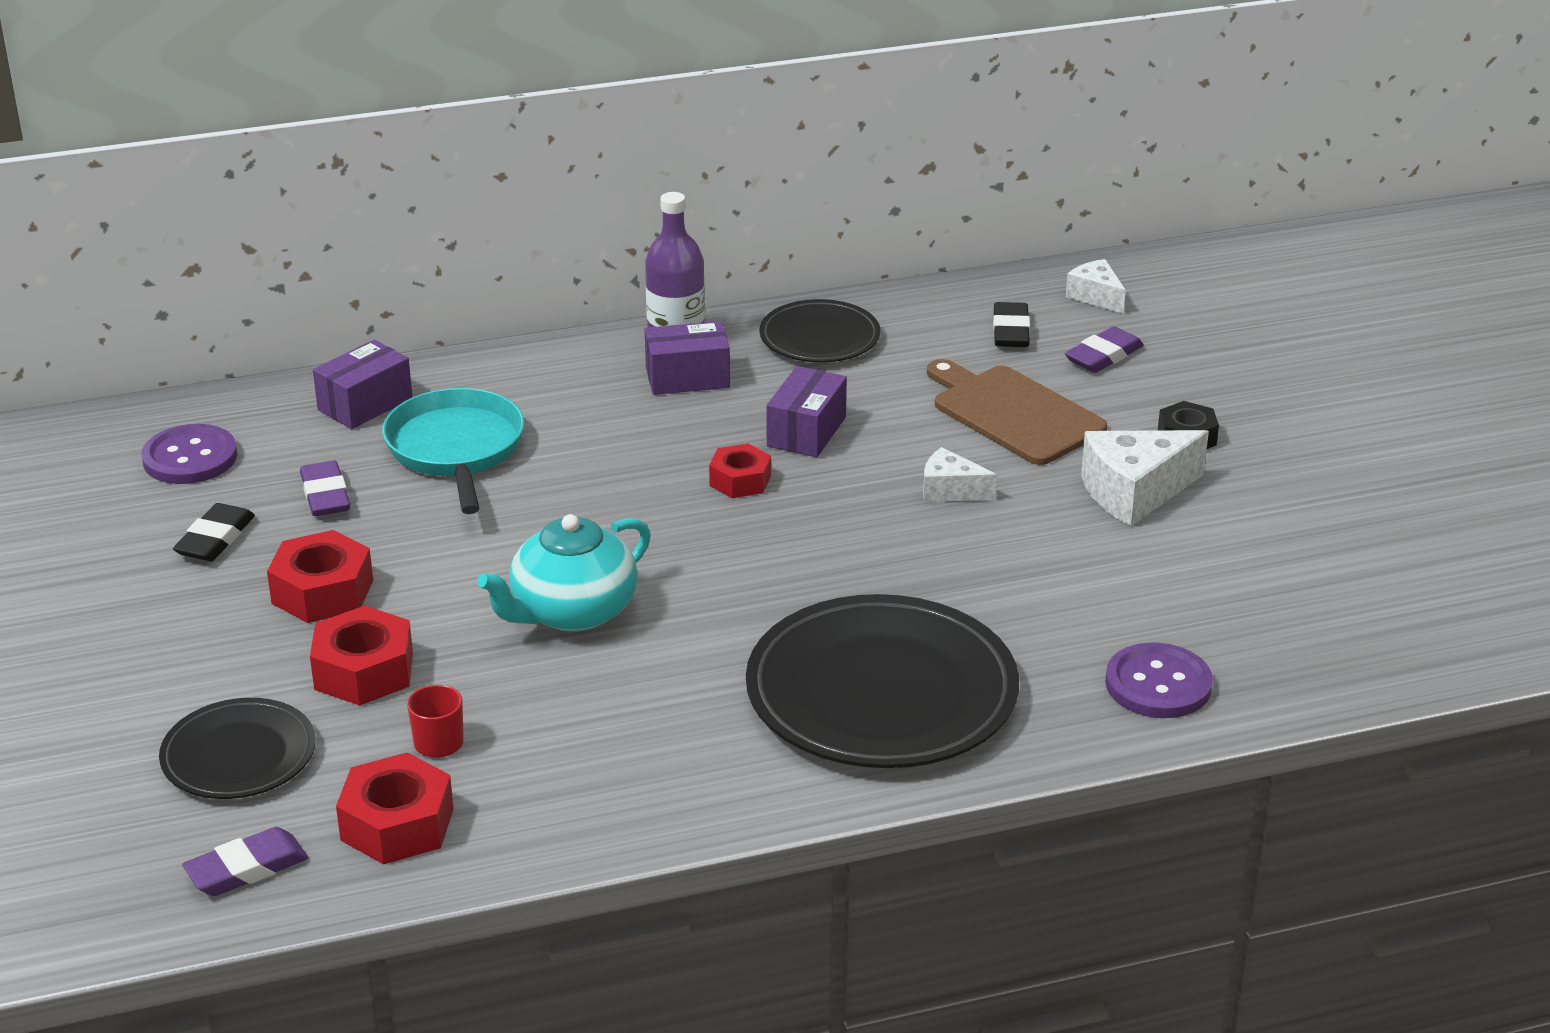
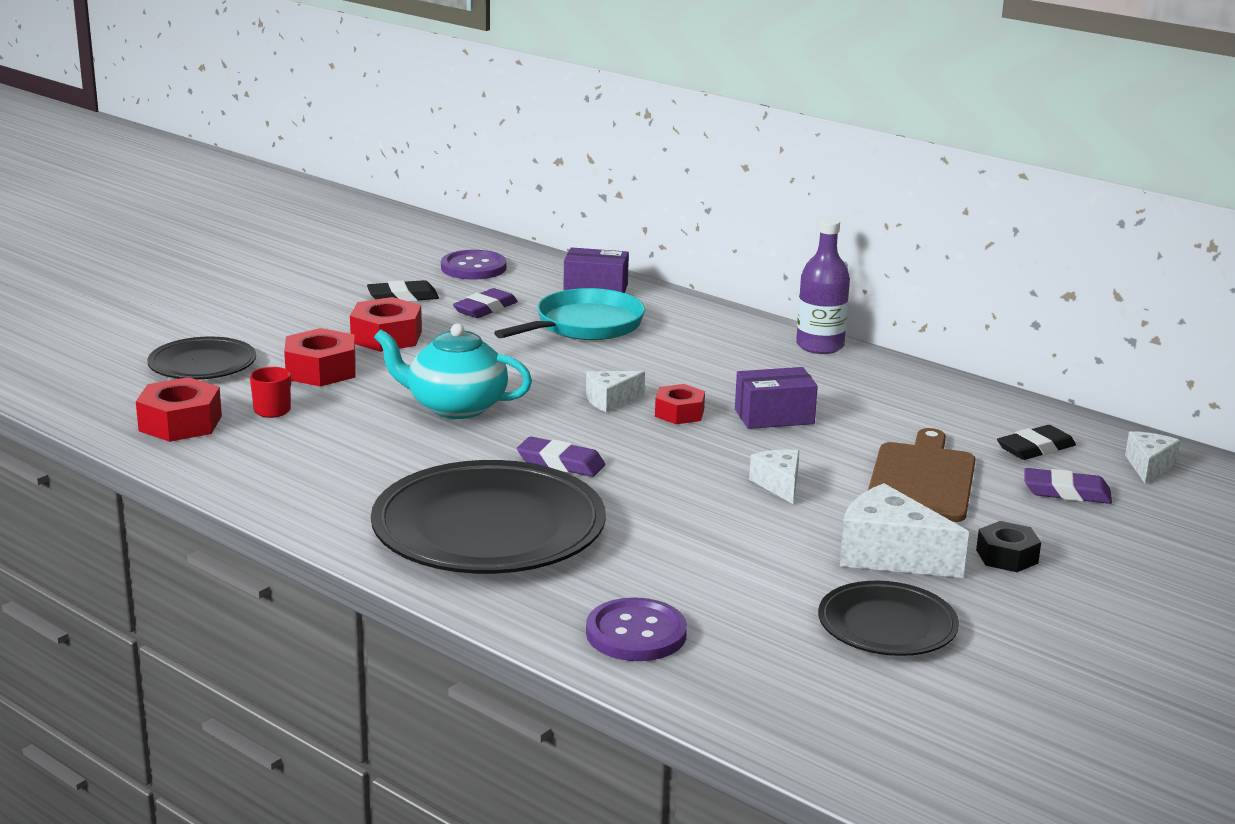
camera: 55 degrees right, 10 degrees down
purple eraser [182,827,308,896] -> purple eraser moved to [517,436,605,477]
purple box [645,321,730,395] -> none
black plate [759,299,881,362] -> black plate moved to [818,581,959,656]
none -> white cheese [586,371,645,412]

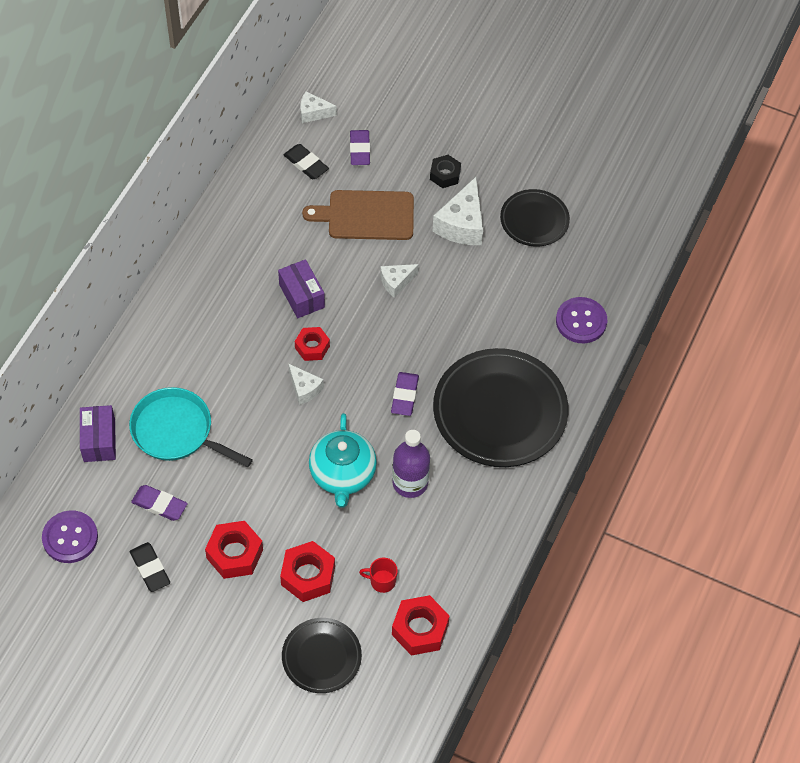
camera: 105 degrees left, 35 degrees up
purple bottle [796,218,850,354] -> purple bottle moved to [392,430,430,498]

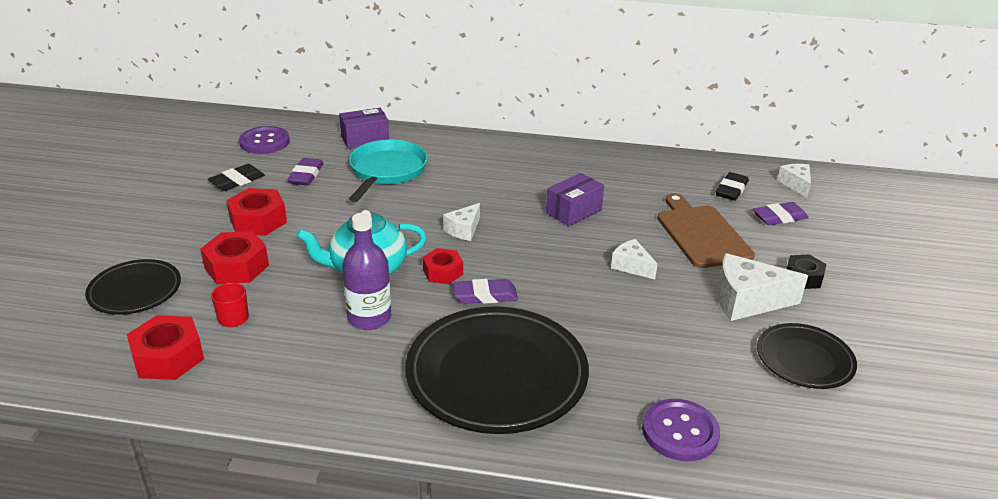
camera: 75 degrees right, 25 degrees down
red nut [295,327,330,361] -> red nut moved to [423,248,463,284]

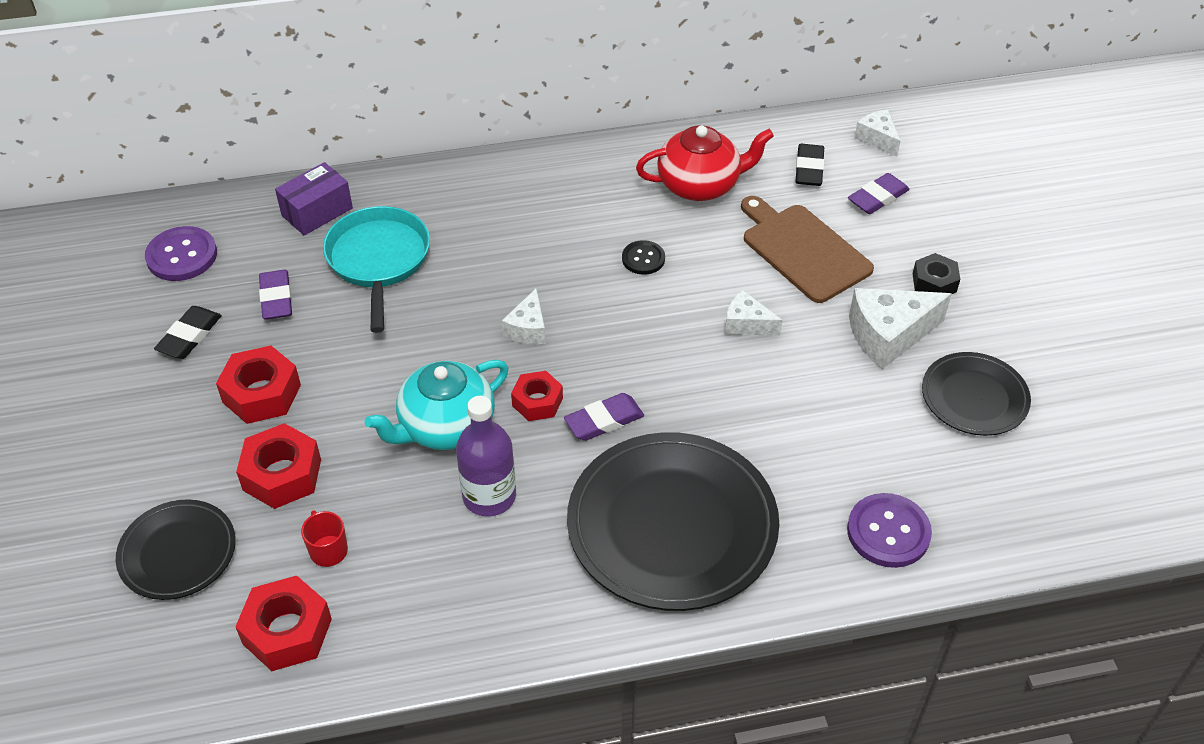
camera: 20 degrees left, 15 degrees up
purple box [546,173,604,226] -> black button [622,240,665,275]
none -> red teapot [636,125,774,201]

